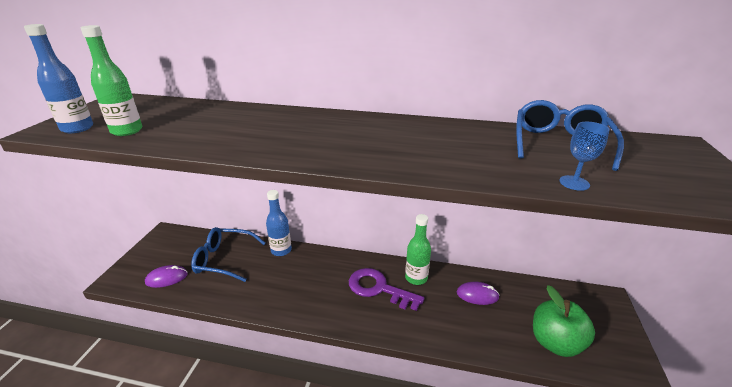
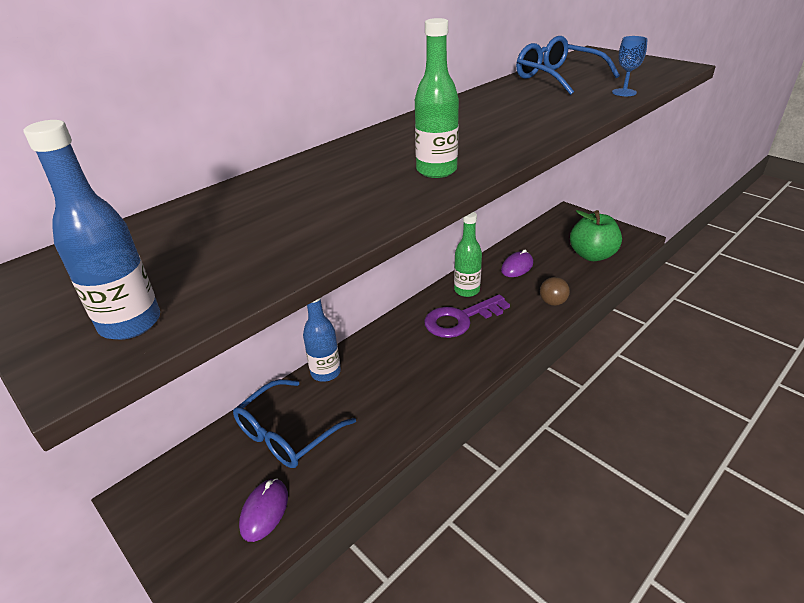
camera: 55 degrees left, 5 degrees up
green bottle [81,25,142,136] -> green bottle moved to [415,18,459,178]
none -> brown ball [540,277,570,306]

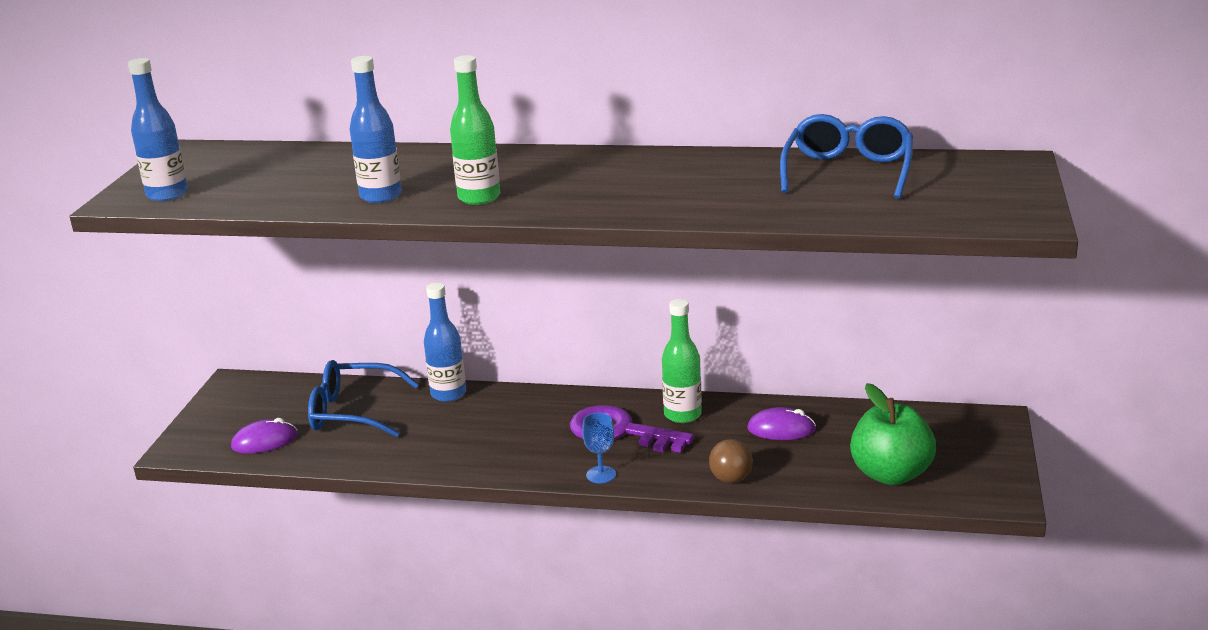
camera: 55 degrees right, 10 degrees down
blue goblet [612,36,648,96] -> blue goblet moved to [582,413,616,484]
none -> blue bottle [350,56,402,203]

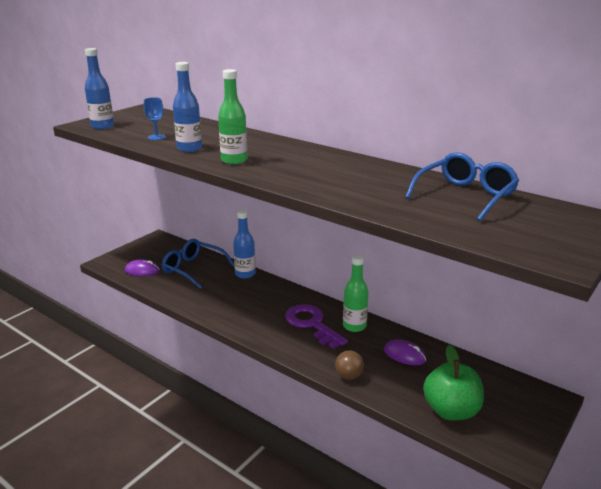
camera: 25 degrees right, 0 degrees up
blue goblet [582,413,616,484] -> blue goblet moved to [144,97,166,140]

